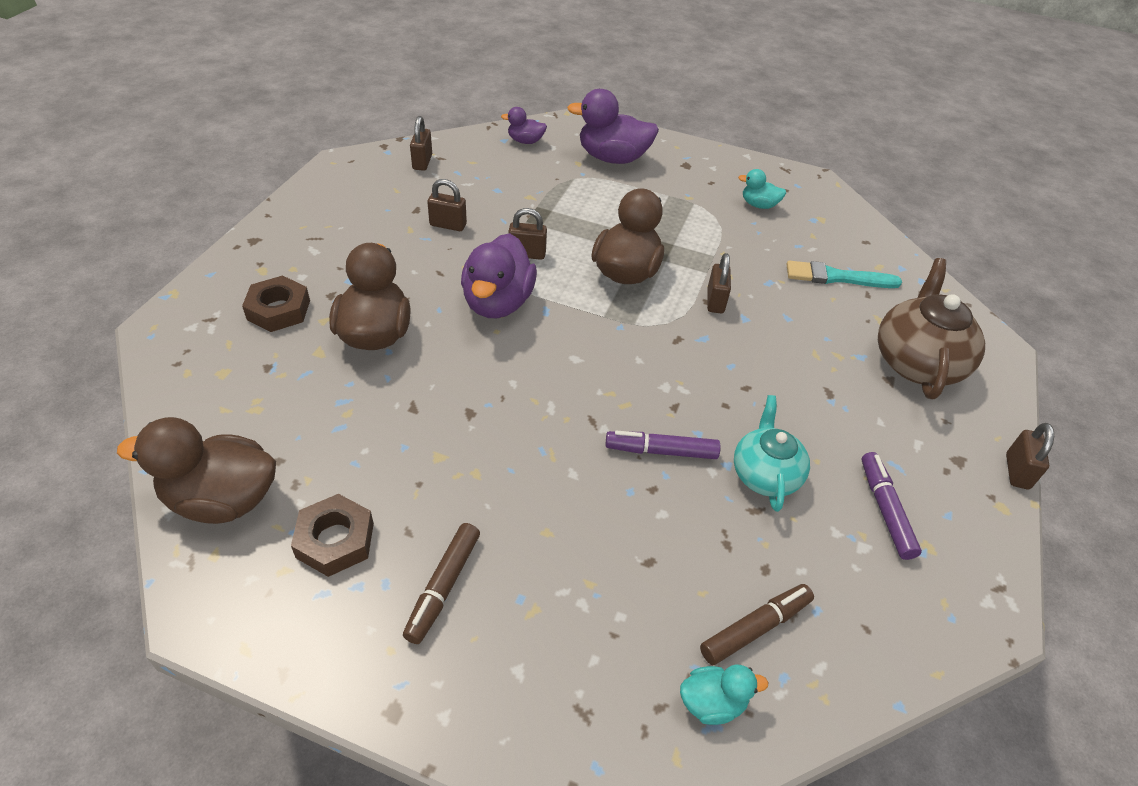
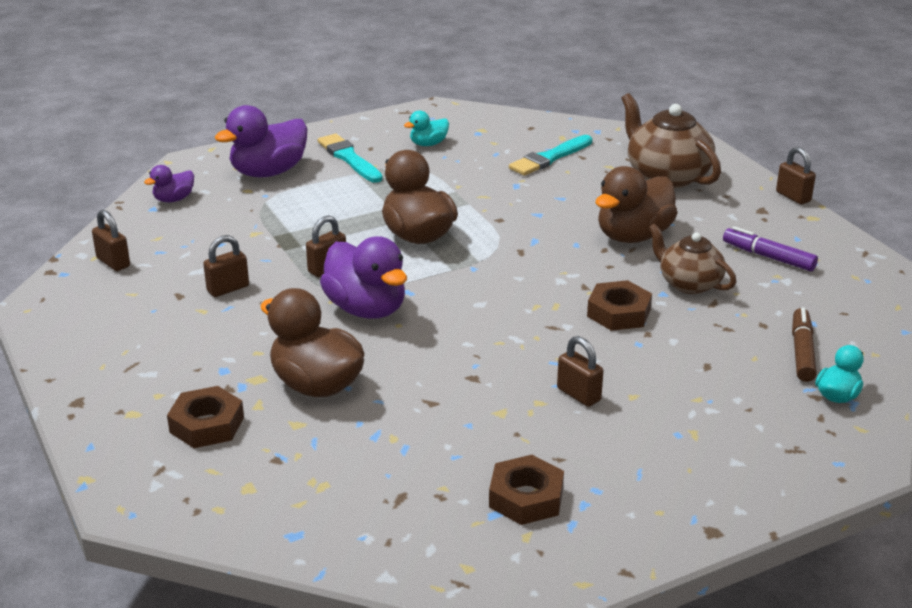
camera: 45 degrees left, 15 degrees down
brown duck [117,417,276,524] -> brown duck moved to [596,166,678,243]
brown marker [403,523,480,644] -> none
purple marker [606,431,721,459] -> brown nut [587,280,652,331]
brown padlock [707,253,731,313] -> brown padlock moved to [557,336,603,407]
turquoise teapot [734,395,810,512] -> brown teapot [649,224,736,294]
none -> turquoise brush [318,134,383,183]

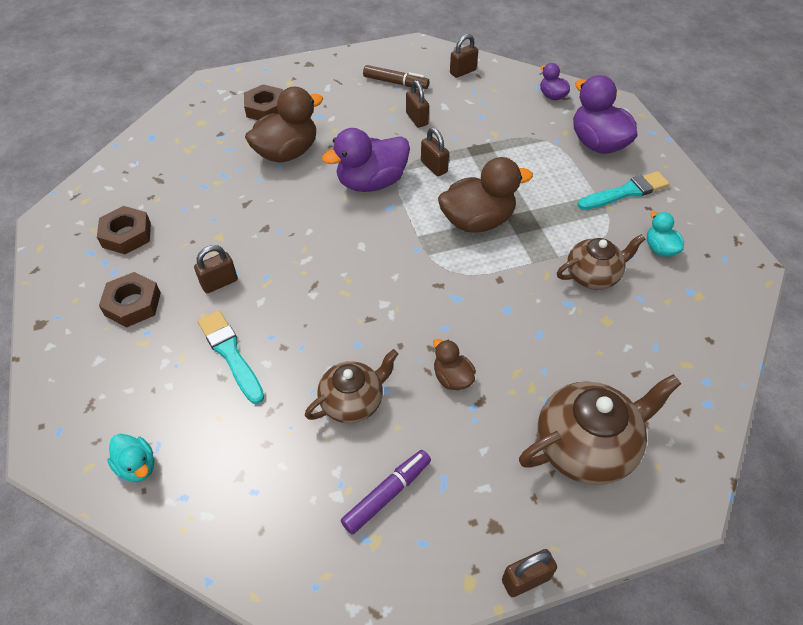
camera: 100 degrees right, 20 degrees up
turquoise brush [509,135,592,176] -> turquoise brush moved to [198,310,265,404]
brown nut [587,280,652,331] -> brown nut moved to [99,272,161,328]
brown duck [596,166,678,243] -> brown duck [433,339,476,390], size x0.52
brown marker [792,307,817,382] -> brown marker moved to [363,65,429,89]
none -> brown teapot [557,234,645,290]

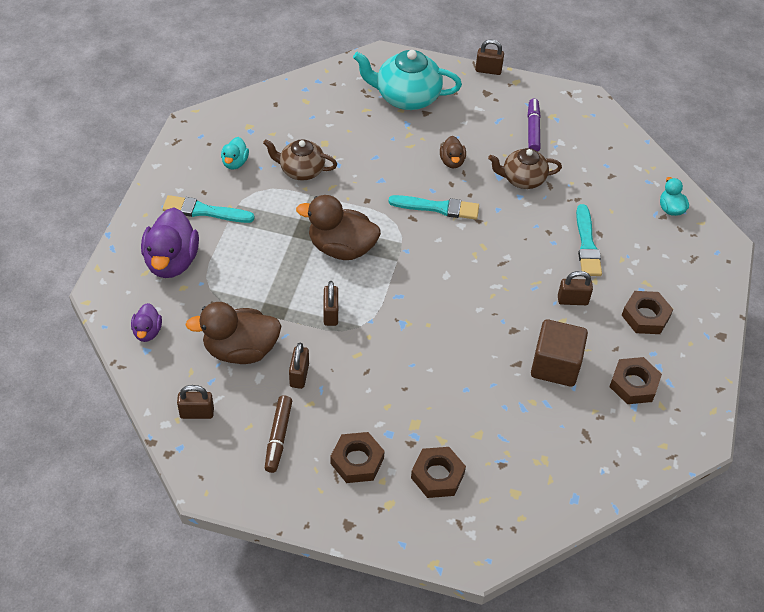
camera: 150 degrees left, 0 degrees up
brown duck [245,87,323,163] -> brown duck moved to [185,302,281,364]
purple duck [322,128,410,192] -> none
purple marker [341,450,431,535] -> purple marker turned 105 degrees clockwise [527,99,541,152]
brown marker [363,65,429,89] -> brown marker turned 135 degrees counterclockwise [265,395,292,473]
brown teapot [519,374,681,485] -> turquoise teapot [353,50,462,110]
none -> brown nut [330,432,385,483]
none -> turquoise brush [388,195,479,220]
none -> brown cube [531,319,588,387]

